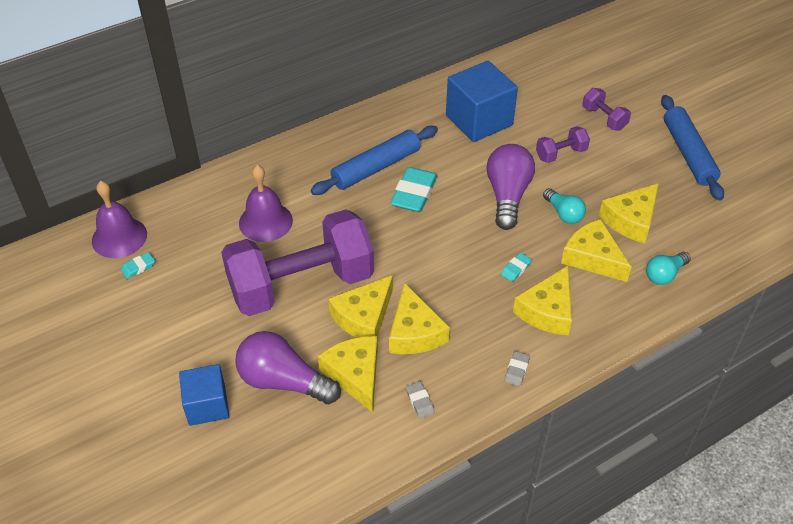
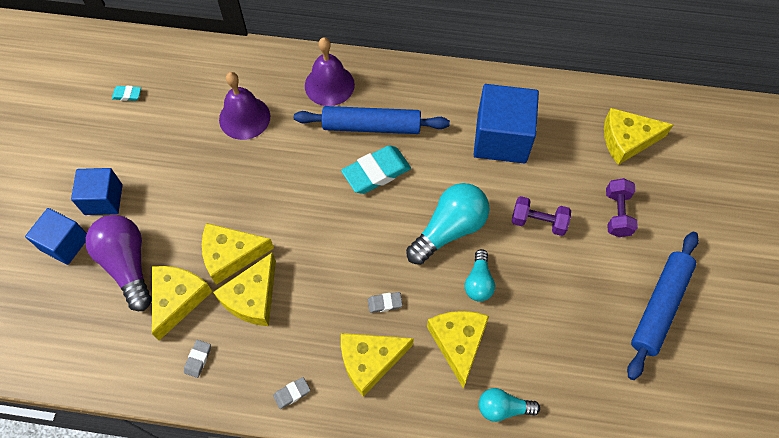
camera: 40 degrees right, 15 degrees up
purple bell [92,181,147,258] -> purple bell moved to [305,37,355,106]
purple dumbbell [221,209,374,316] -> none
purple light bulb [486,144,535,230] -> turquoise light bulb [406,183,490,265]
turquoise eraser [501,253,532,282] -> grey eraser [368,292,403,313]
yellow cheese [599,183,659,243] -> yellow cheese moved to [604,108,673,165]
none -> blue cube [71,168,122,215]

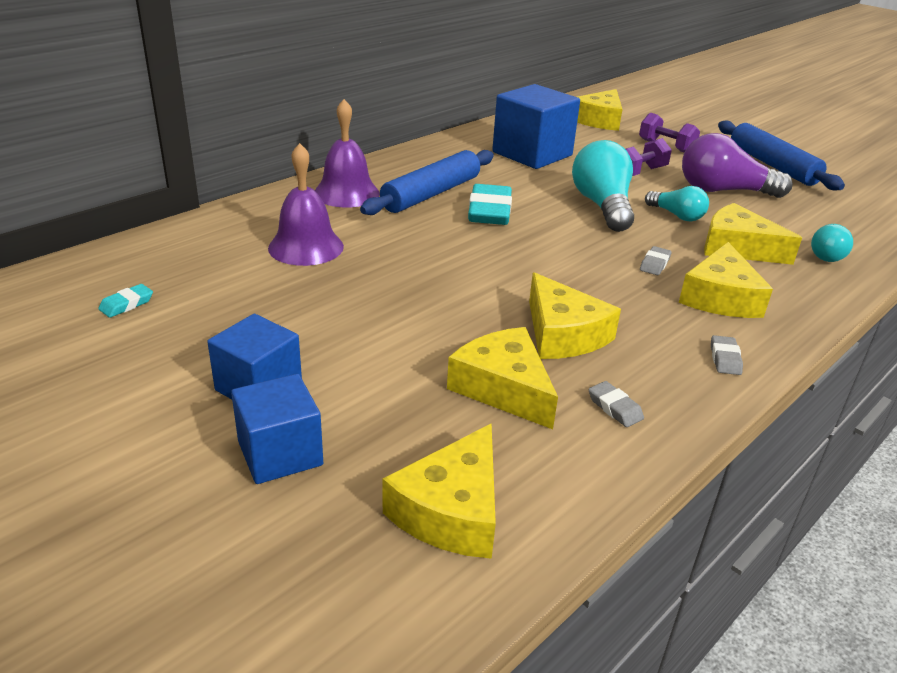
camera: 55 degrees left, 30 degrees down
purple light bulb [85,215,152,311] -> purple light bulb moved to [682,133,793,198]
yellow cheese [202,223,274,285] -> yellow cheese moved to [383,424,496,559]

